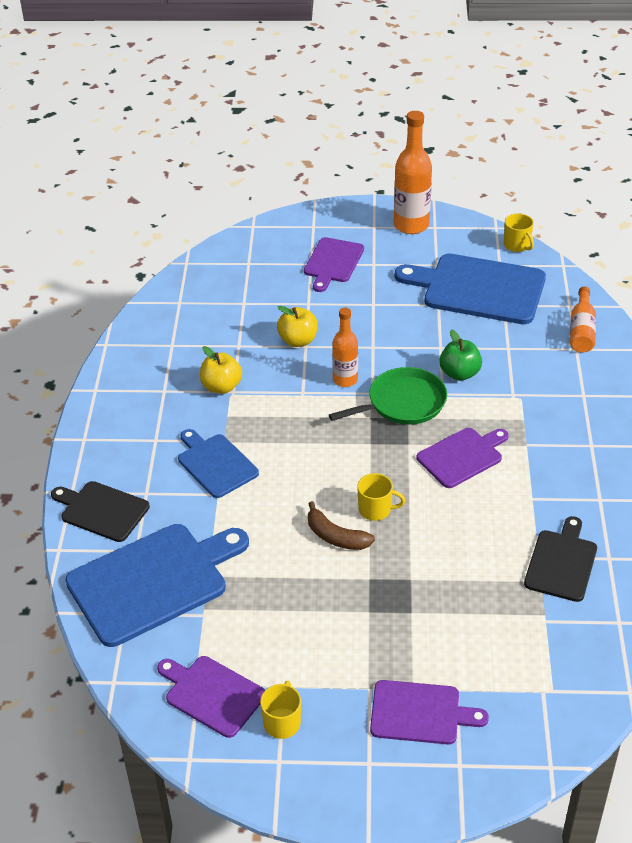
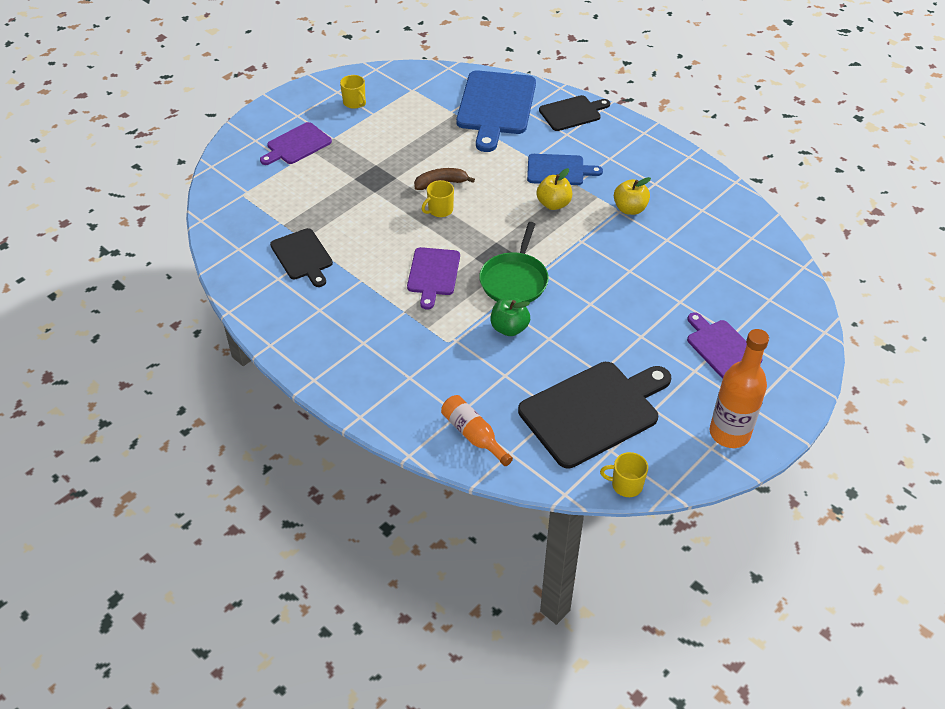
camera: 130 degrees right, 5 degrees up
purple cutting board [157,656,265,738] -> none
yellow apple [277,306,318,347] -> yellow apple moved to [536,168,572,210]
orange bottle [332,308,358,387] -> none
blue cutting board [395,254,546,324] -> black cutting board [518,362,671,468]

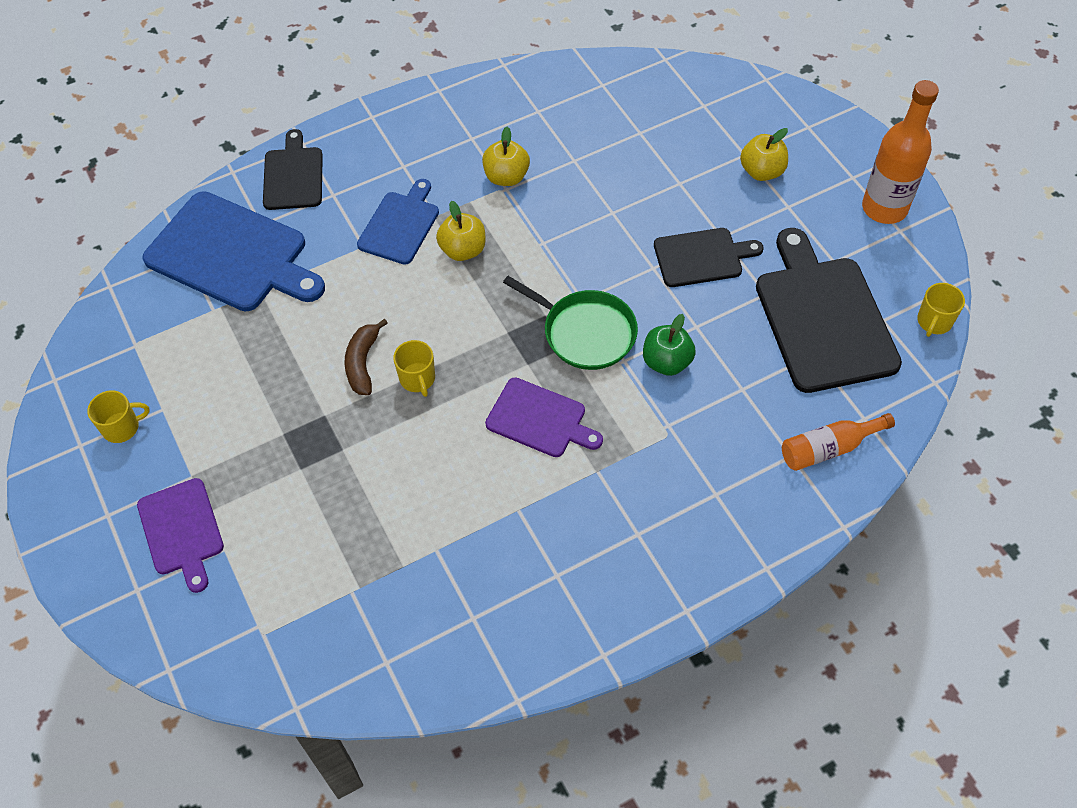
camera: 70 degrees left, 10 degrees up
black cutting board [270,228,333,287] -> black cutting board moved to [654,228,764,287]
purple cutting board [687,312,763,378] -> yellow apple [740,128,788,181]

